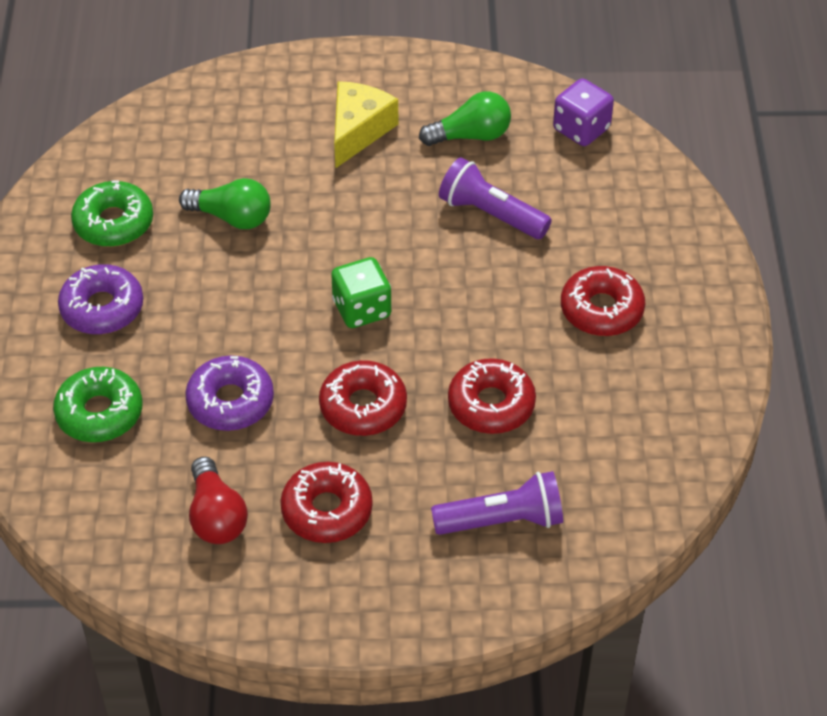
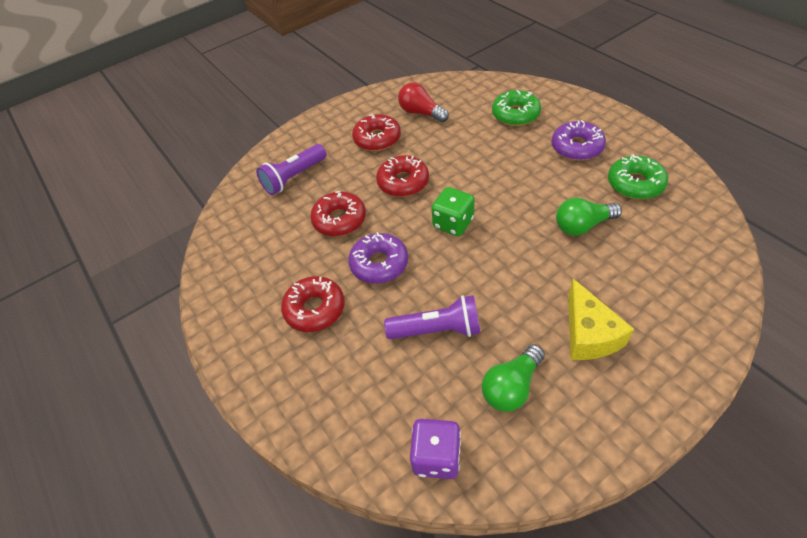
camera: 150 degrees right, 0 degrees up
purple donut [185,356,274,431] -> purple donut moved to [348,232,408,284]

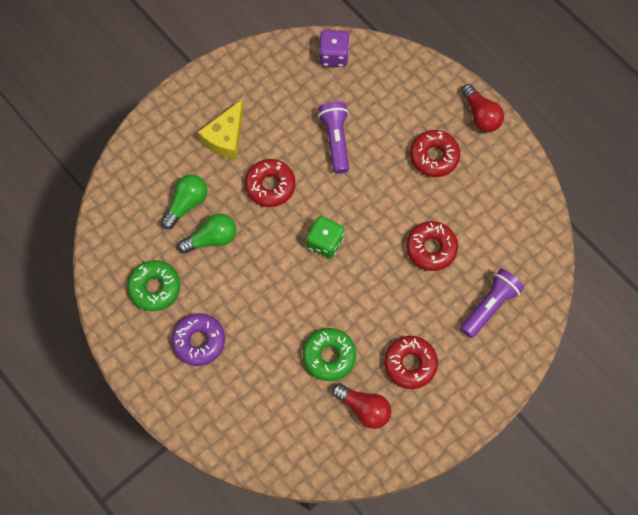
camera: 170 degrees right, 20 degrees up
purple donut [348,232,408,284] -> none
red donut [376,155,429,197] -> red donut moved to [245,159,295,207]
purple flashlight [384,295,480,339] -> purple flashlight turned 90 degrees clockwise [318,101,349,174]
green light bulb [482,344,545,412] -> green light bulb moved to [161,175,207,229]
green donut [492,90,541,126] -> green donut moved to [303,328,356,381]
yellow cheese [568,279,634,360] -> yellow cheese turned 135 degrees counterclockwise [198,100,244,160]
none -> red light bulb [461,84,504,132]

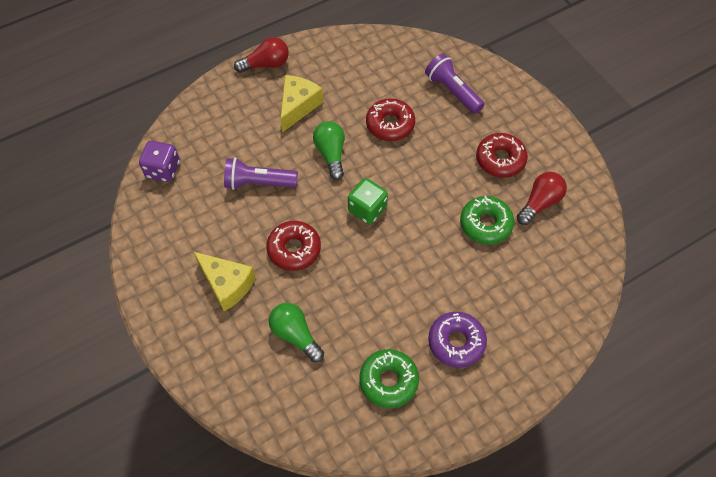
camera: 80 degrees left, 10 degrees down
green light bulb [178,213,236,254] -> green light bulb moved to [313,121,345,180]
red donut [410,130,460,177] -> yellow cheese [280,75,323,133]

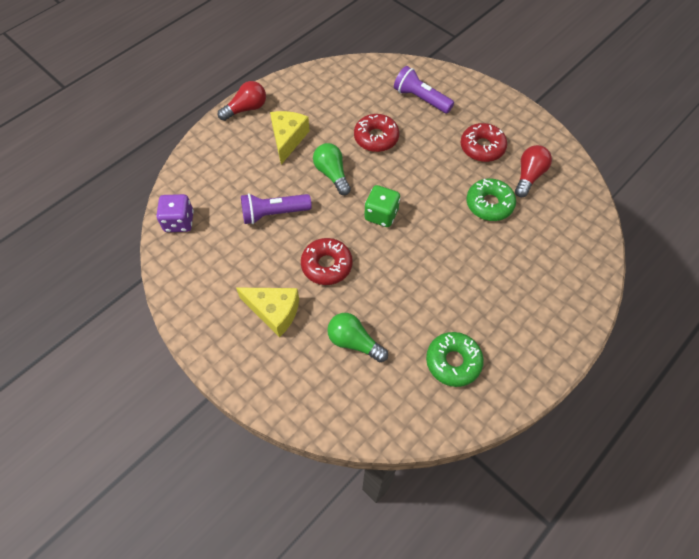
camera: 15 degrees left, 0 degrees up
purple donut [428,312,487,368] -> none

